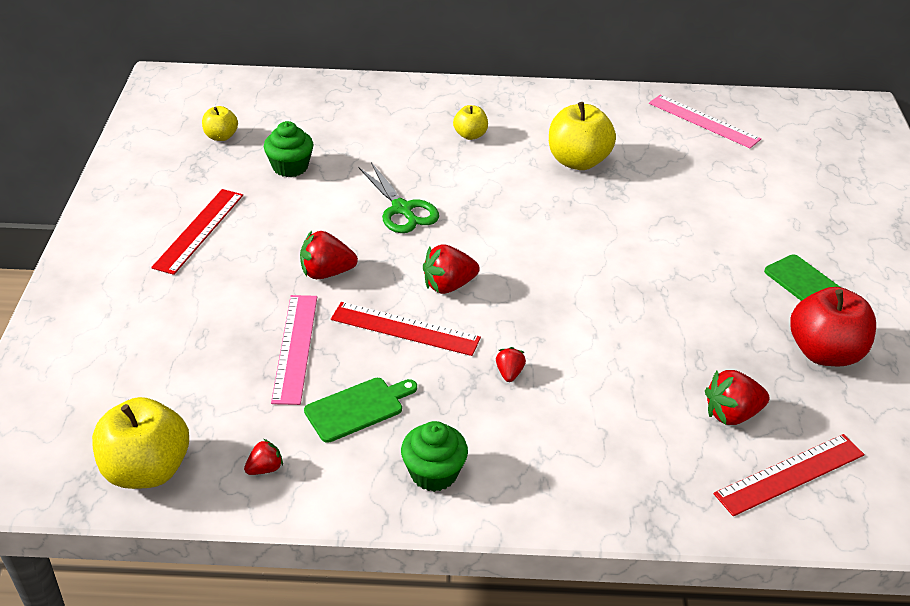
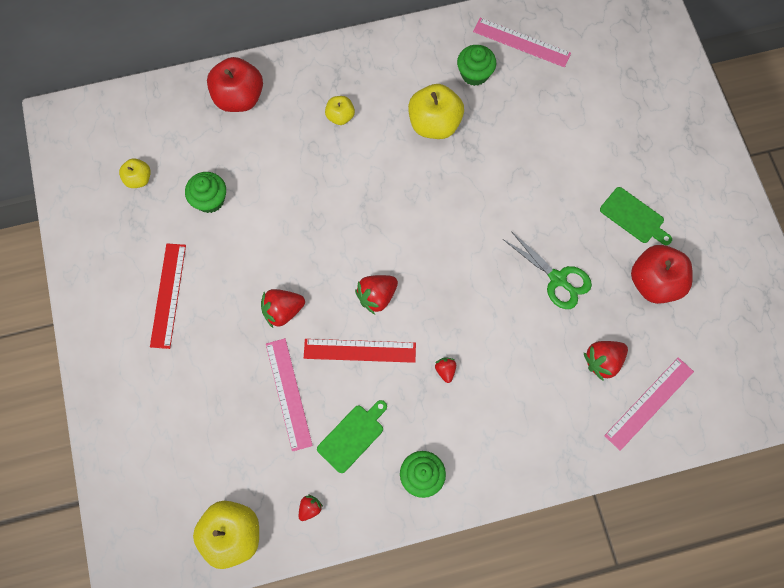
camera: 15 degrees left, 30 degrees up
green scissors [358,162,439,233] -> green scissors moved to [503,231,592,309]
red ruler [713,434,865,516] -> pink ruler [604,357,694,451]
none -> red apple [207,57,263,112]
none -> green cupcake [457,45,496,86]

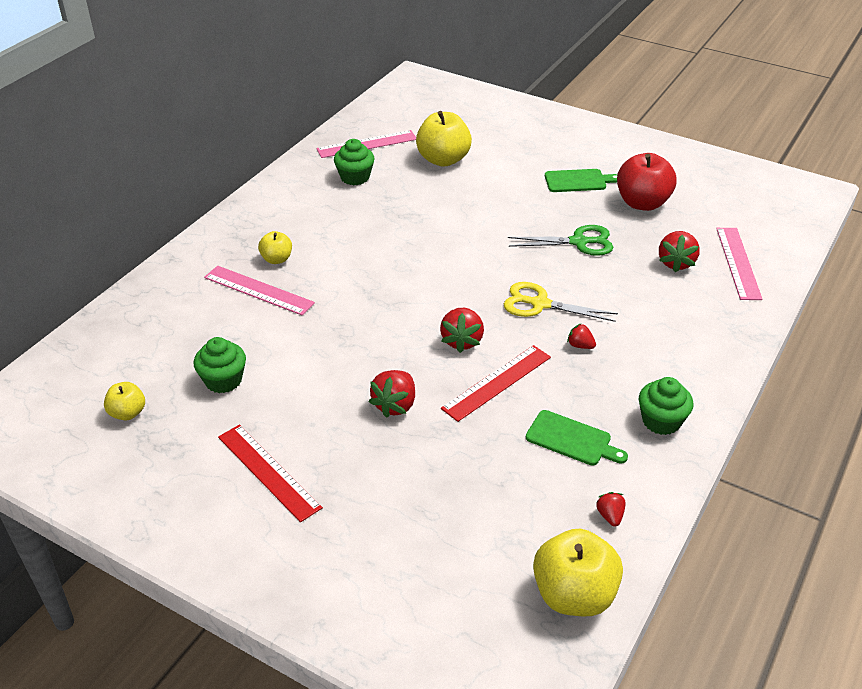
camera: 45 degrees left, 30 degrees down
red apple [207,57,263,112] -> none
pink ruler [266,338,313,452] -> pink ruler moved to [204,266,315,315]
green cutting board [317,400,387,473] -> green cutting board turned 120 degrees clockwise [526,410,628,466]
yellow apple [408,84,464,139] -> yellow apple moved to [416,111,472,167]
none -> yellow scissors [504,282,618,322]

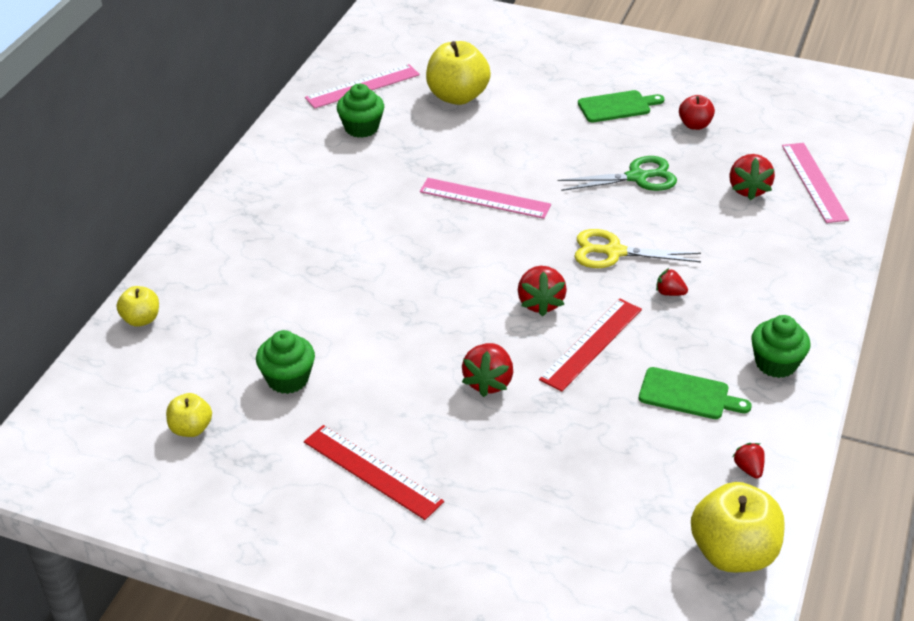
camera: 10 degrees left, 0 degrees up
pink ruler [204,266,315,315] -> pink ruler moved to [420,178,551,219]
yellow apple [258,231,292,264] -> yellow apple moved to [117,286,159,327]
red apple [617,153,677,211] -> red apple [679,95,715,130], size x0.54

